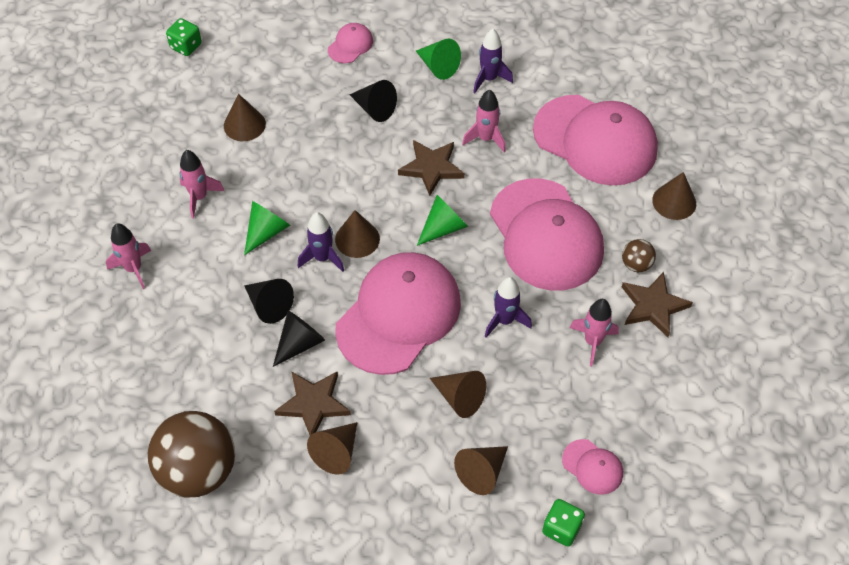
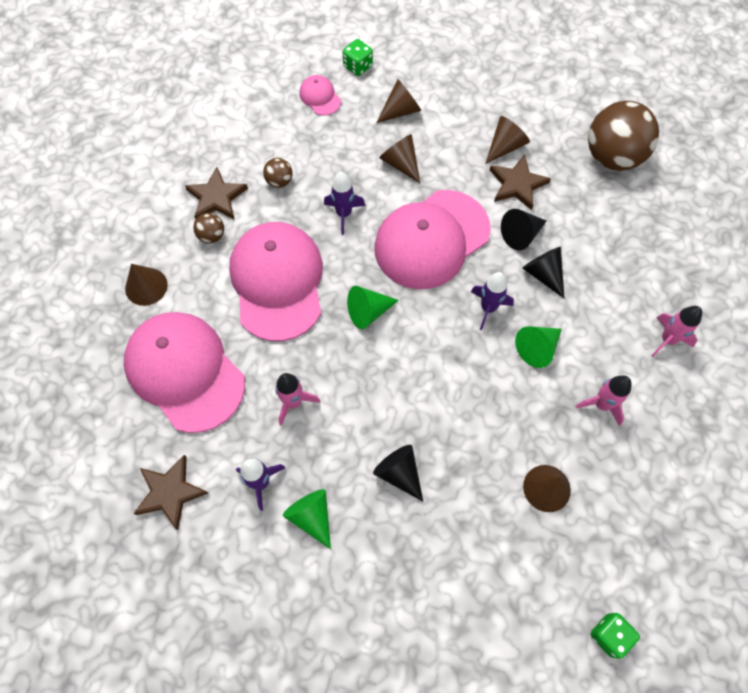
camera: 165 degrees left, 10 degrees up
pink cap [328,23,373,63] -> none
brown cone [335,210,380,258] -> none
brown star [398,140,465,196] -> brown star moved to [134,455,208,530]
pink rocket [570,299,619,366] -> brown ball [263,158,293,188]

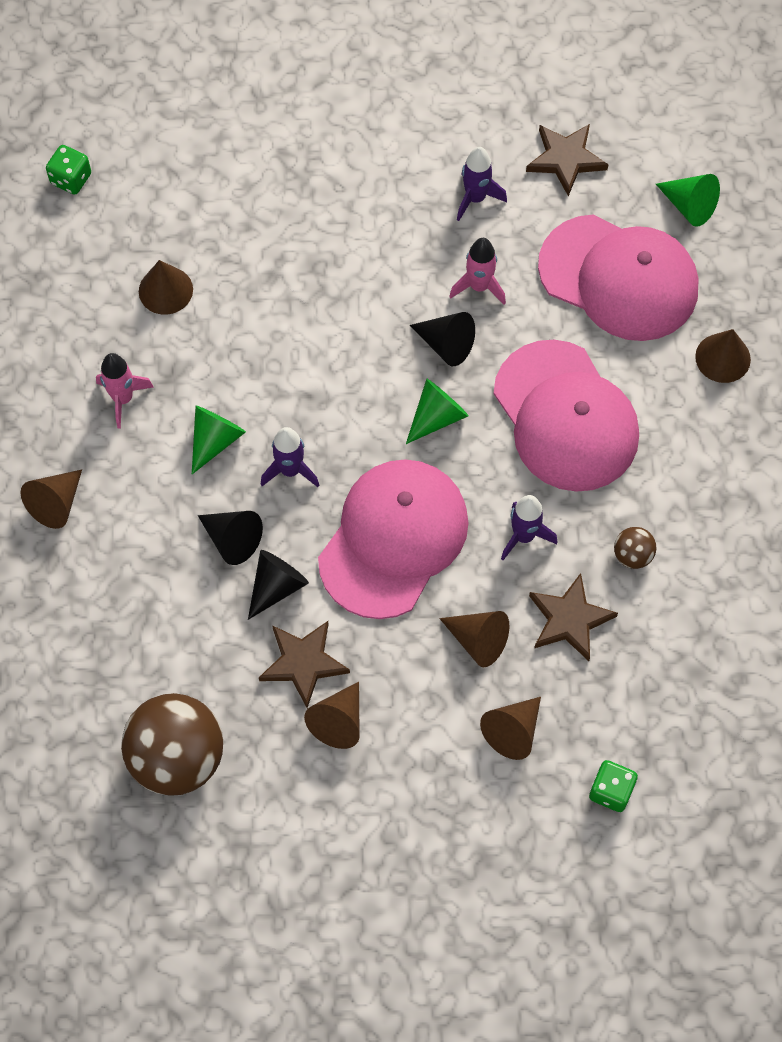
camera: 160 degrees right, 0 degrees up
brown star [185,167,248,220] -> brown star moved to [529,573,618,661]
brown ball [193,213,224,243] -> none
green cone [283,489,331,549] -> green cone moved to [656,174,720,227]
pink cap [299,75,341,116] -> none
black cone [373,445,423,501] -> black cone moved to [410,312,475,366]
pink rocket [651,306,702,357] -> brown cone [21,470,82,529]

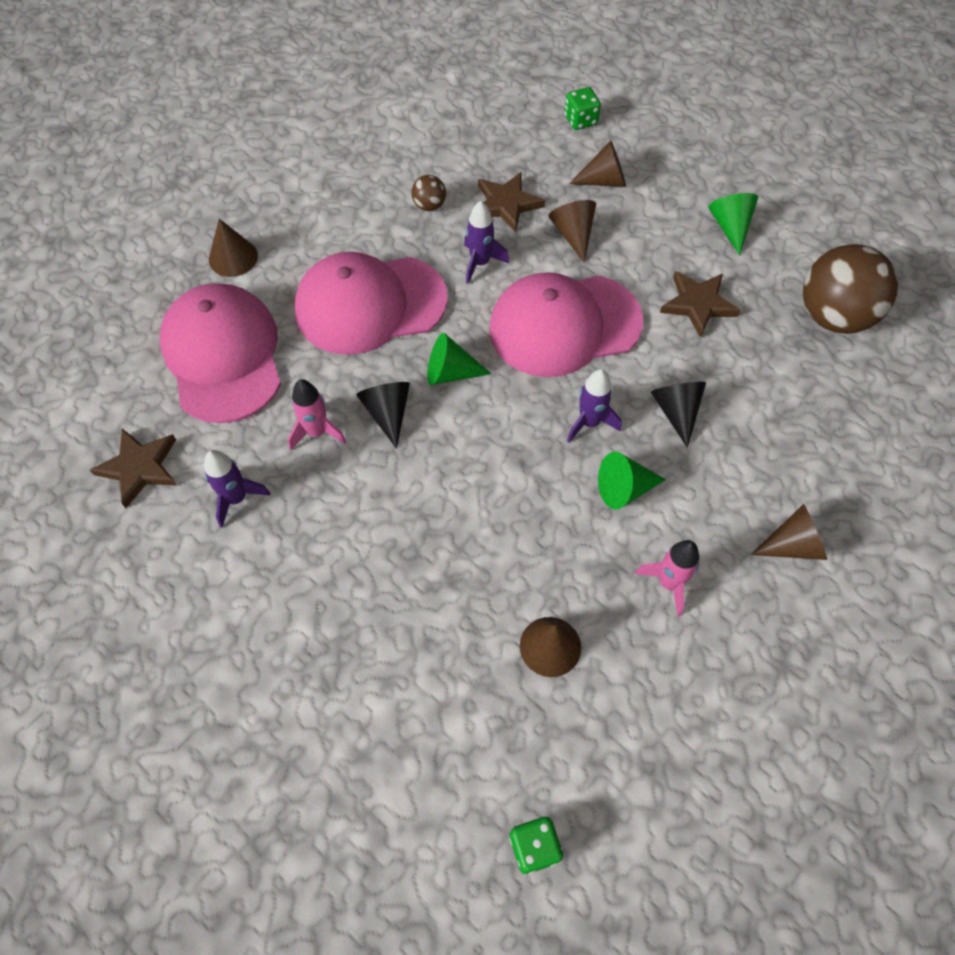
camera: 135 degrees left, 5 degrees down
black cone [248,550,309,620] -> none
brown cone [304,682,360,749] -> none
pink cap [493,340,639,492] -> pink cap turned 120 degrees counterclockwise [295,252,448,355]
green cone [656,174,720,227] -> green cone moved to [708,193,758,256]

